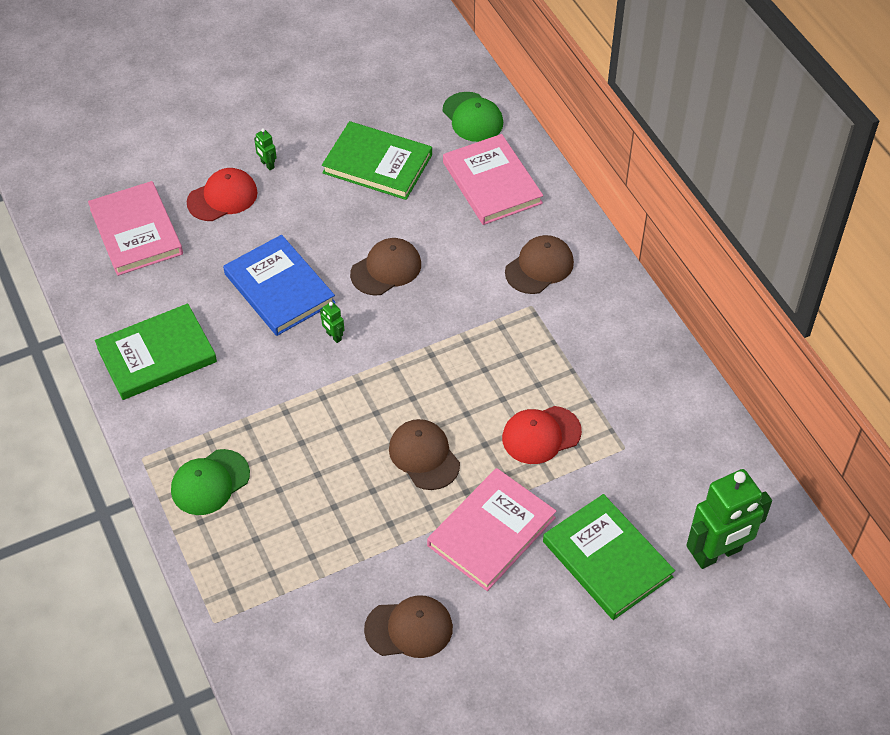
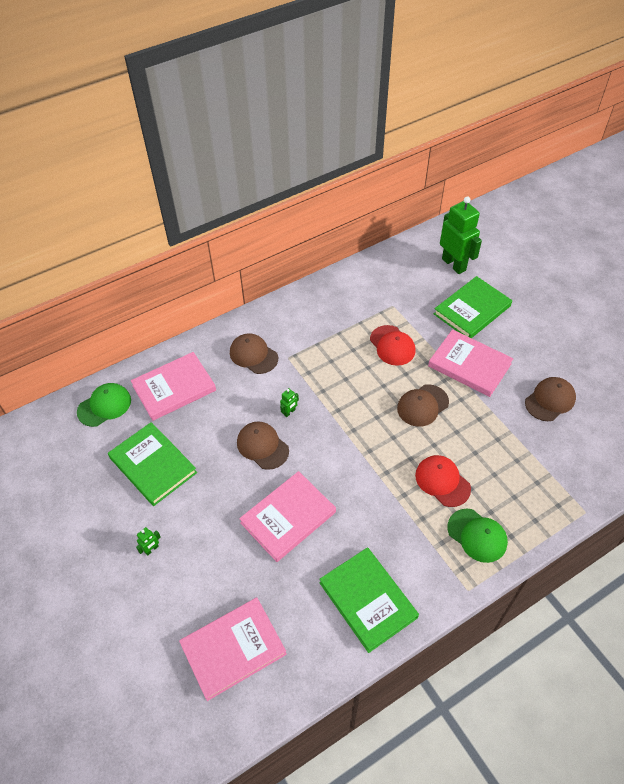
camera: 95 degrees left, 0 degrees up
red cap [187,168,258,221] -> red cap moved to [415,455,471,507]
blue book [223,235,336,336] -> pink book [239,471,336,562]
green robot [320,302,344,343] -> green robot moved to [280,388,299,417]
green book [322,121,432,200] -> green book turned 60 degrees counterclockwise [108,422,197,506]
brown cap [364,595,453,658] -> brown cap turned 60 degrees clockwise [525,377,576,421]

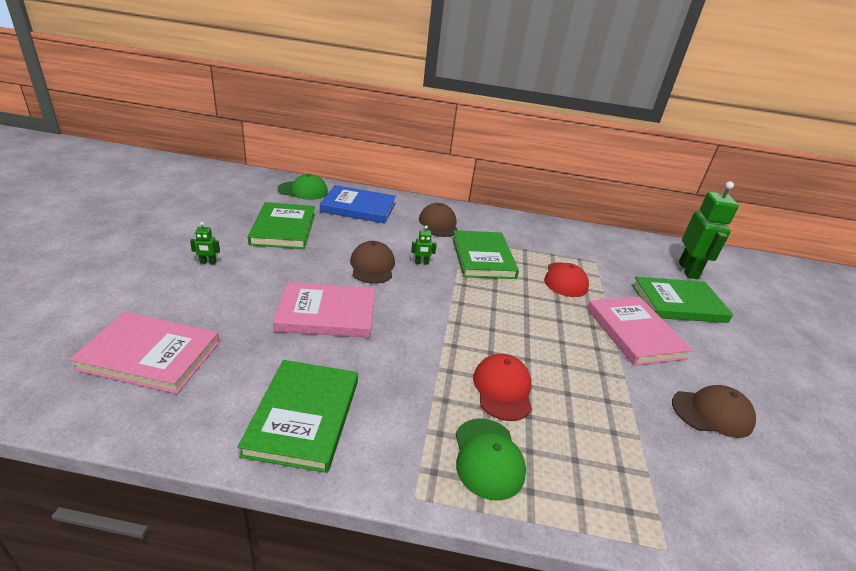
camera: 35 degrees right, 20 degrees down
pink book [131,352,216,421] -> blue book [320,185,396,224]
brown cap [397,384,449,427] -> none
none -> green book [452,230,519,279]

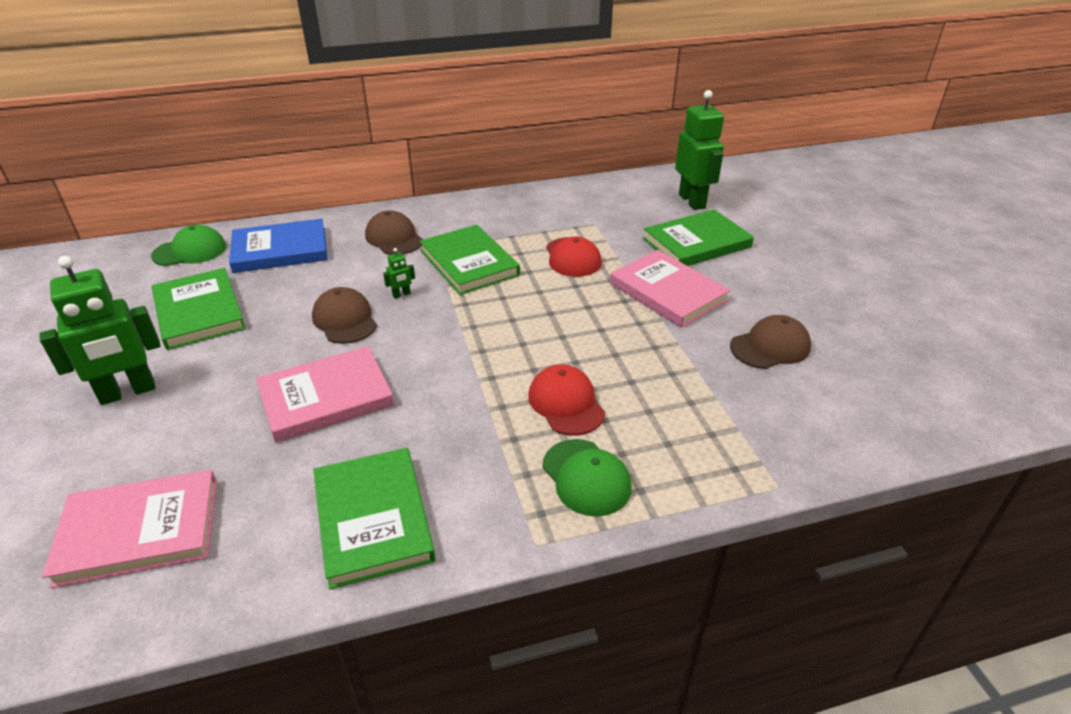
camera: 20 degrees left, 5 degrees up
green robot [190,222,220,264] -> green robot [40,256,161,405], size x2.48

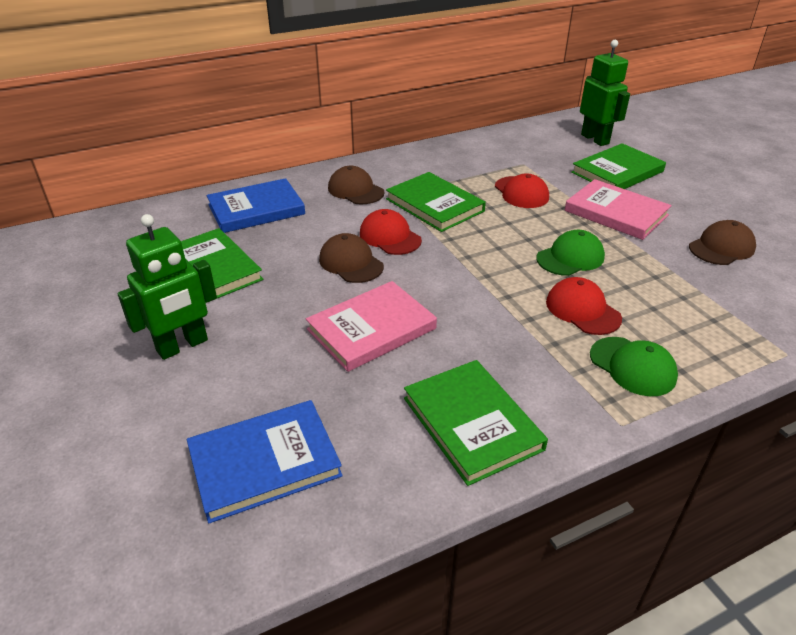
camera: 10 degrees left, 0 degrees up
pink book [42,470,217,588] -> blue book [187,400,343,523]
green cap [151,225,226,266] -> green cap moved to [536,230,605,276]
green robot [383,248,415,299] -> red cap [360,209,422,255]

